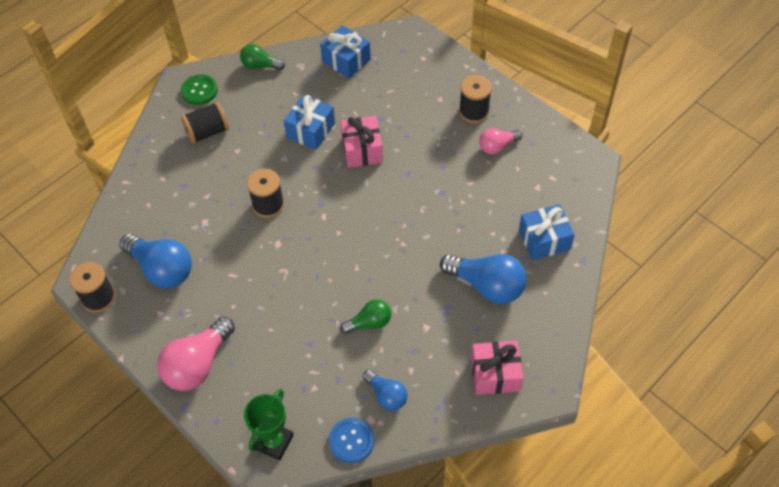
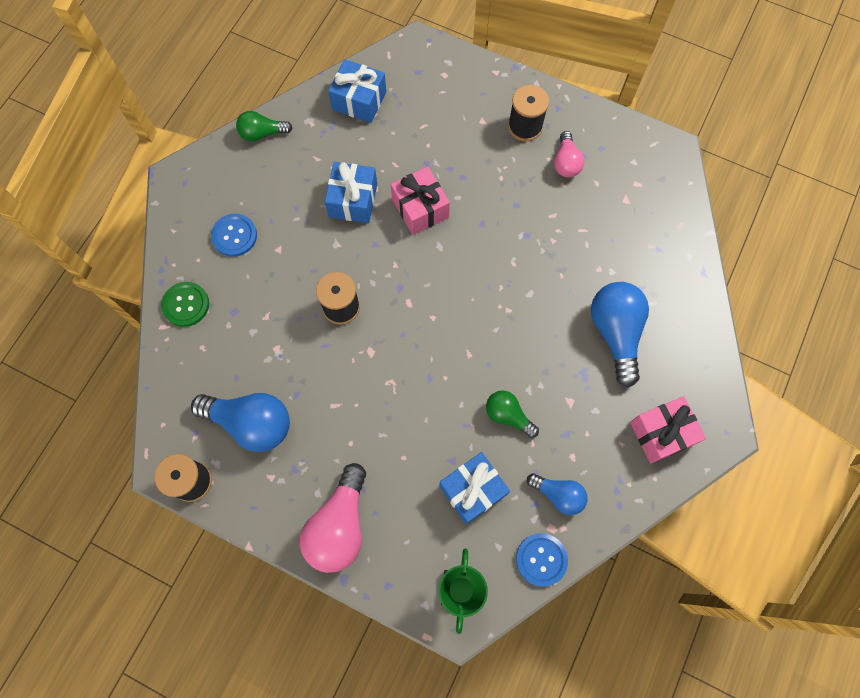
camera: 20 degrees left, 15 degrees up
green button [181,74,218,105] -> green button moved to [161,282,209,327]
black spool [181,102,229,144] -> blue button [211,214,257,257]
green light bulb [340,299,391,334] -> green light bulb turned 105 degrees counterclockwise [486,390,539,438]
blue light bulb [440,254,526,304] -> blue light bulb turned 105 degrees counterclockwise [591,282,649,387]
pink light bulb [479,128,522,154] -> pink light bulb turned 45 degrees counterclockwise [554,131,584,177]
blue gift [519,204,575,260] -> blue gift moved to [439,452,510,524]

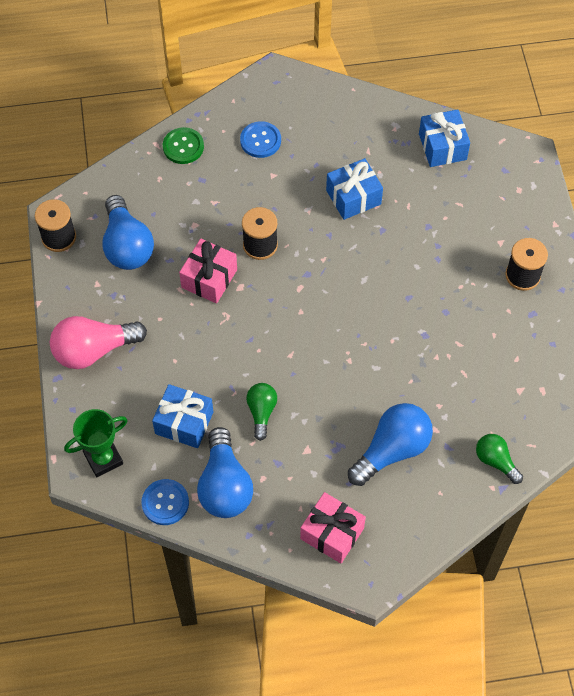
camera: 55 degrees right, 10 degrees down
green light bulb [236,111,292,141] -> green light bulb moved to [476,434,523,484]
pink gift [391,166,450,235] -> pink gift moved to [179,239,237,303]
blue light bulb [527,473,587,515] -> blue light bulb [197,427,253,518], size x1.73
pink light bulb [554,131,584,177] -> none

